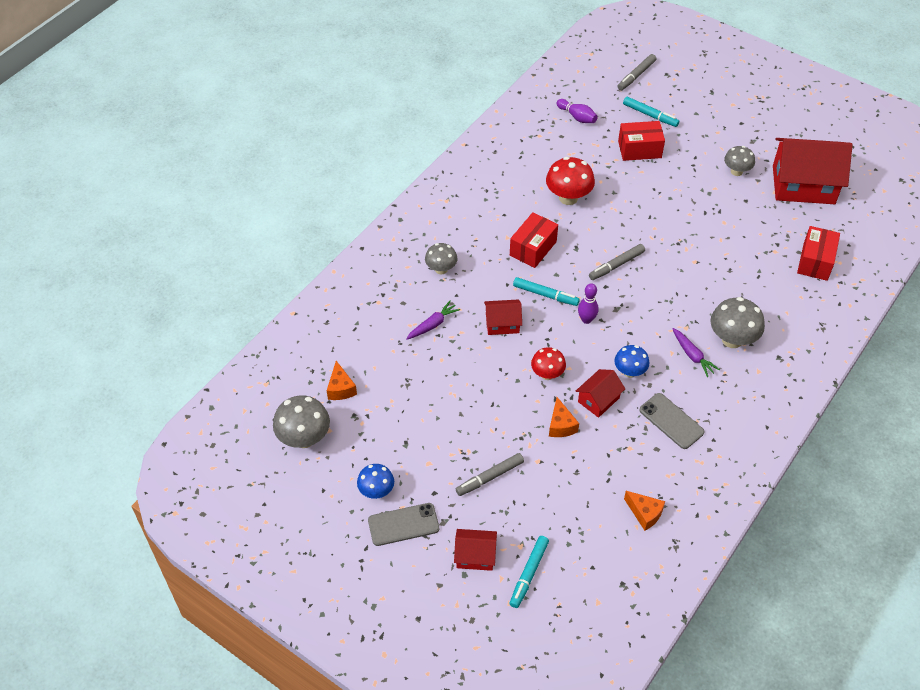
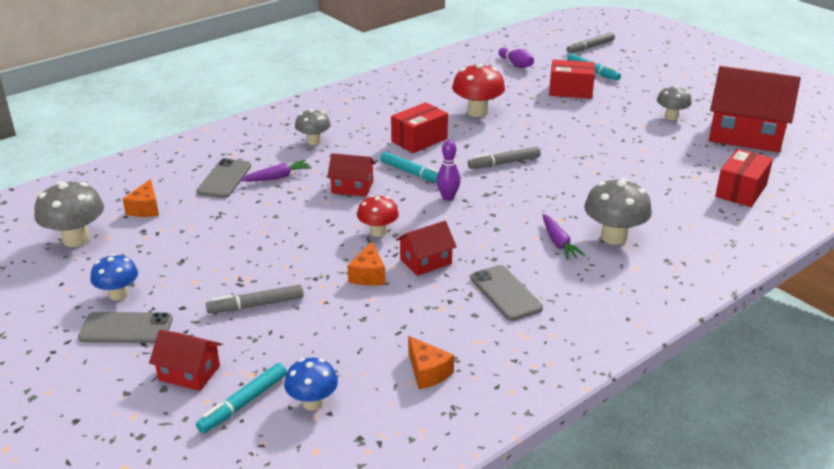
camera: 15 degrees right, 20 degrees down
blue mushroom [614,345,649,378] -> blue mushroom moved to [284,358,338,410]
none -> grey phone [196,158,251,198]

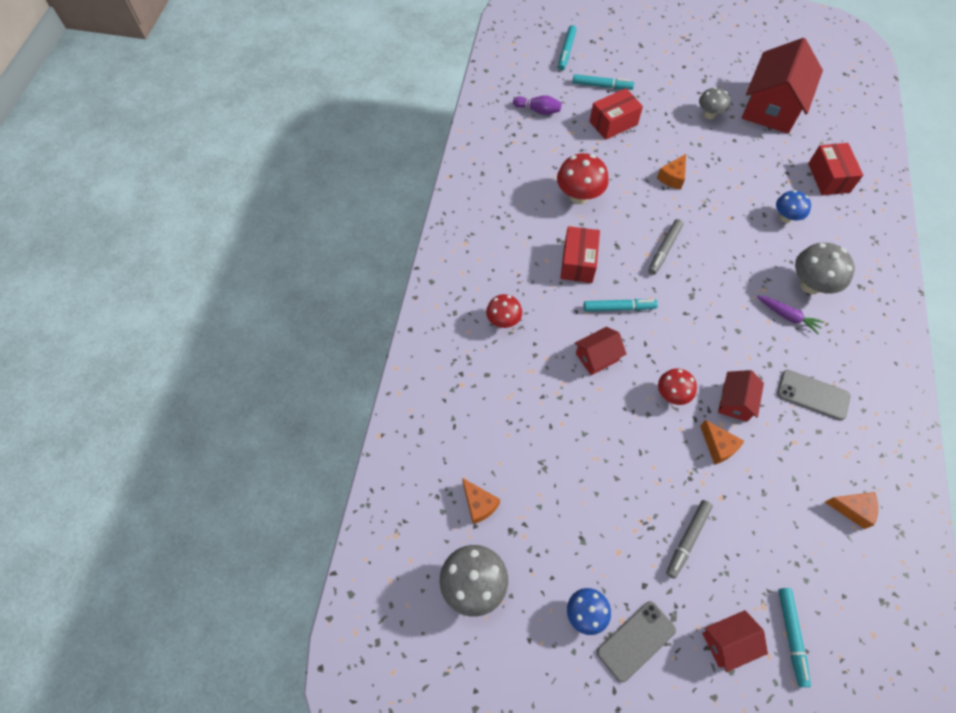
camera: 40 degrees left, 30 degrees up
grey phone [196,158,251,198] -> none
purple carrot [240,160,312,182] -> none
blue mushroom [284,358,338,410] -> blue mushroom moved to [776,190,811,223]
grey mushroom [295,109,331,145] -> red mushroom [486,294,522,328]
purple bowling pin [437,140,461,201] -> none
grey marker [566,32,615,53] -> turquoise marker [558,25,576,71]
red house [709,66,801,152] -> red house turned 45 degrees counterclockwise [742,38,823,134]
none -> orange cheese [657,154,686,190]

